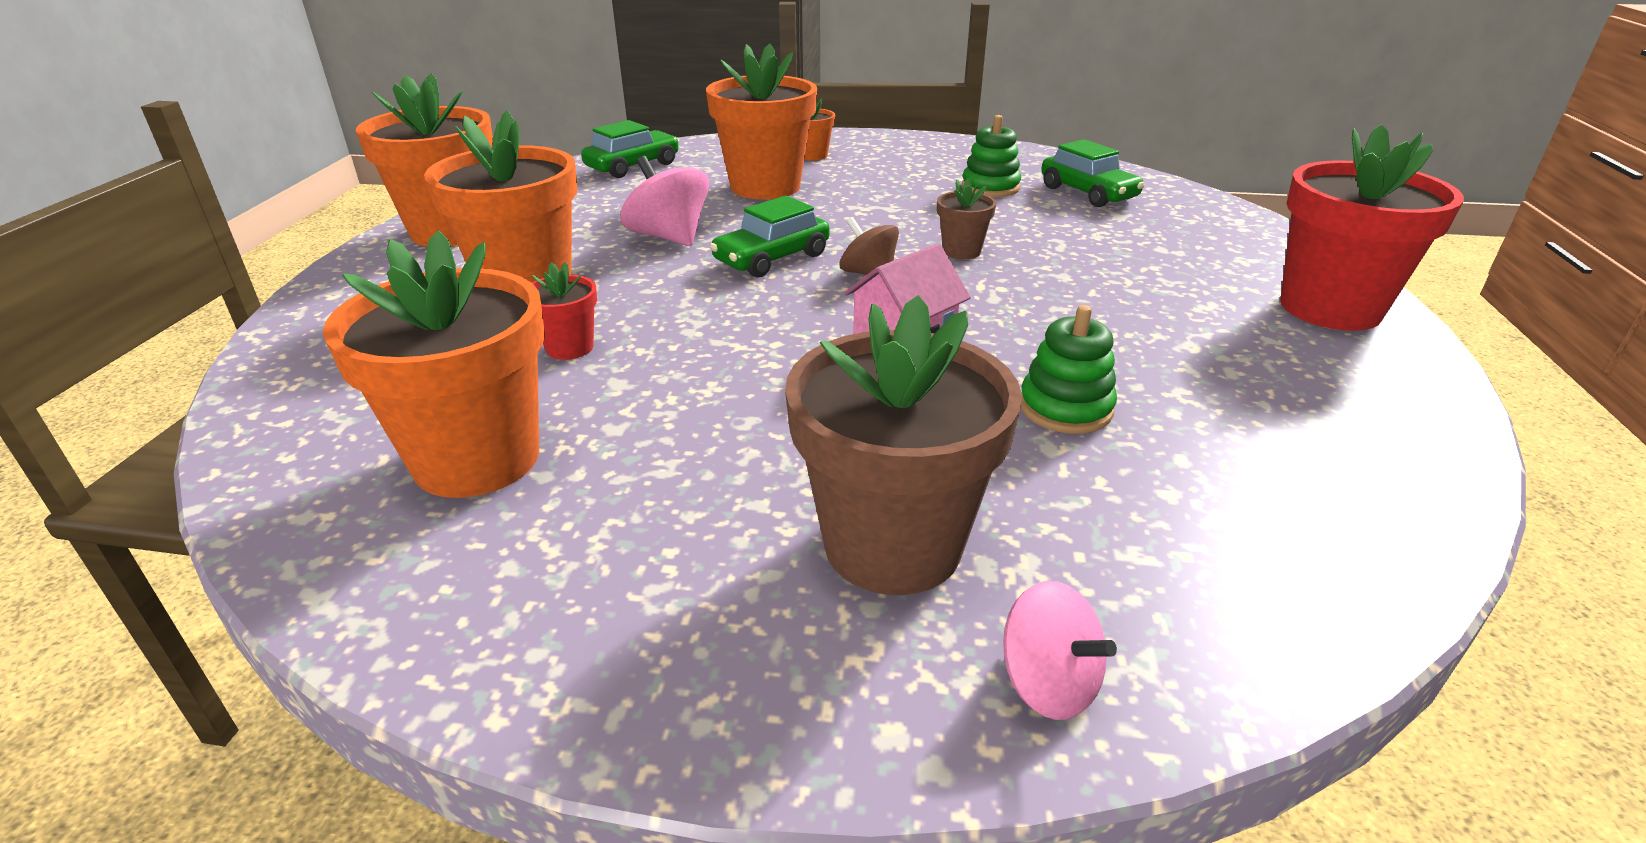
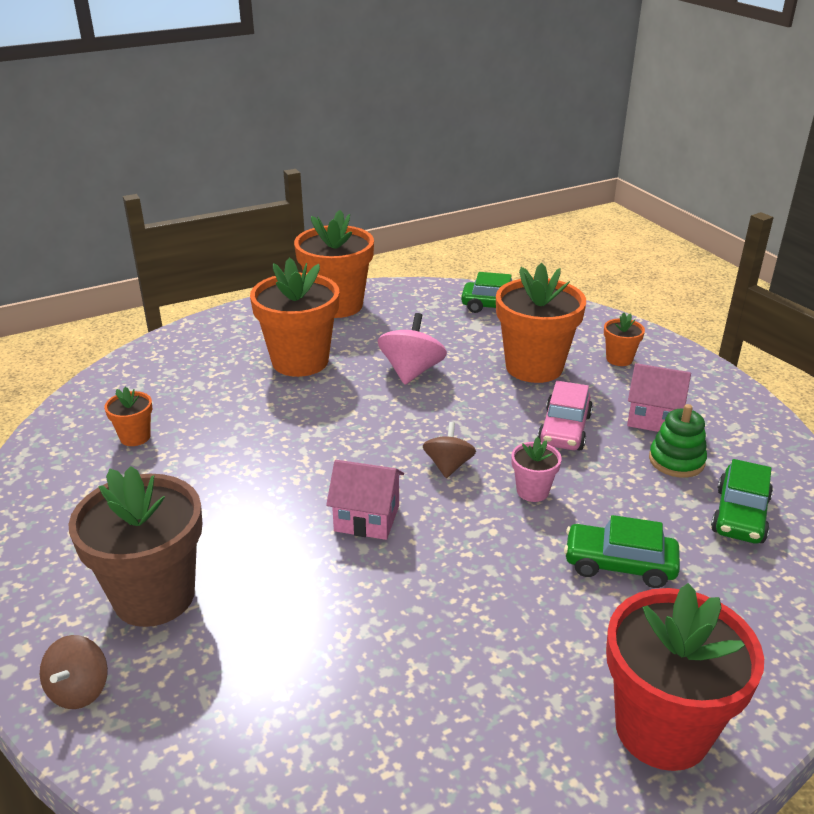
camera: 55 degrees right, 0 degrees up
orange flower pot [323,231,545,498] -> orange flower pot [105,387,152,446], size x0.47
red flower pot [532,262,597,360] -> none
green car [710,196,830,278] -> green car moved to [564,515,680,588]
brown flower pot [937,178,996,259] -> pink flower pot [512,437,561,502]
pink spinning top [1003,581,1117,720] -> brown spinning top [40,635,108,709]
green stacking toy [1021,305,1117,434] -> none
none -> pink car [537,381,593,451]
none -> pink house [627,363,691,432]

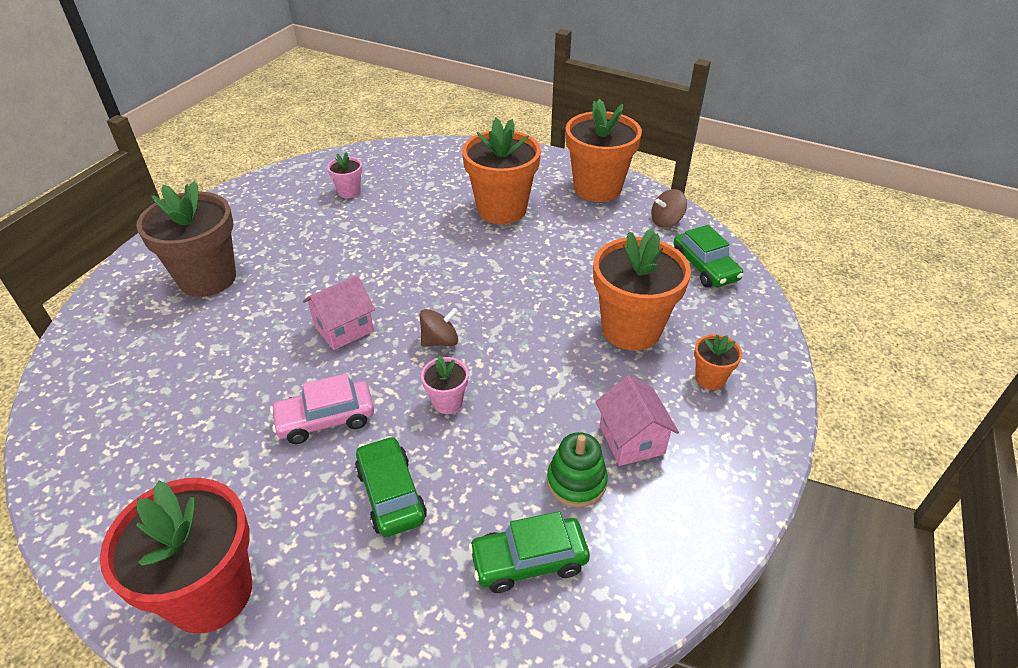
camera: 55 degrees right, 10 degrees up
brown spinning top [40,635,108,709] -> brown spinning top moved to [651,189,687,228]
orange flower pot [105,387,152,446] -> pink flower pot [327,152,362,198]
pink house [326,460,404,540] -> pink house turned 75 degrees clockwise [303,275,375,350]
pink spinning top [377,313,447,385] -> none
pink car [537,381,593,451] -> pink car moved to [270,374,374,444]

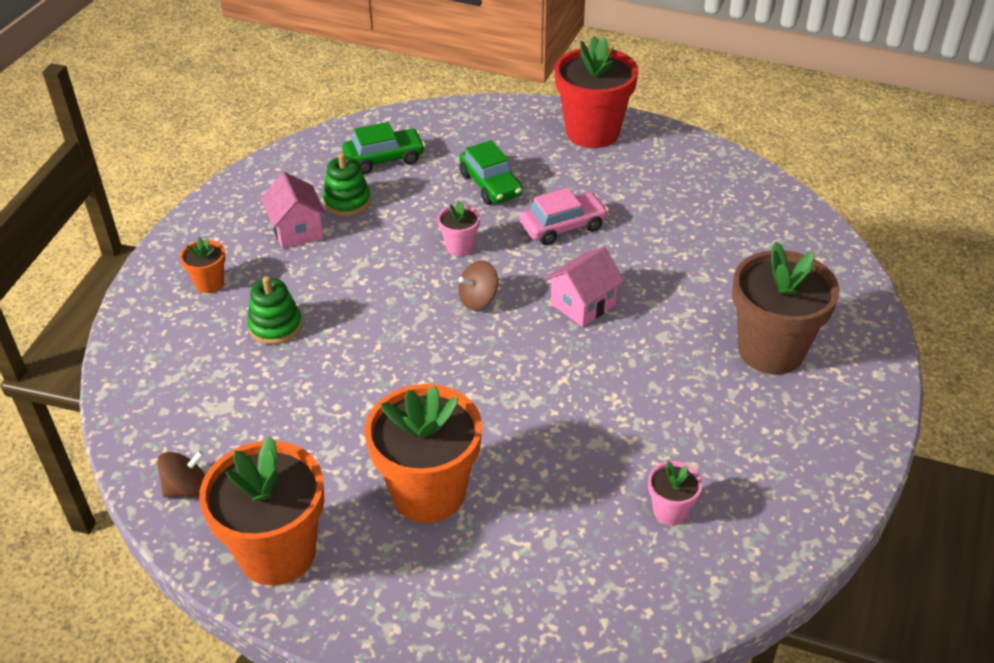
camera: 175 degrees right, 0 degrees up
orange flower pot [593,228,691,350] -> green stacking toy [247,276,302,344]
green car [673,225,744,288] -> none

